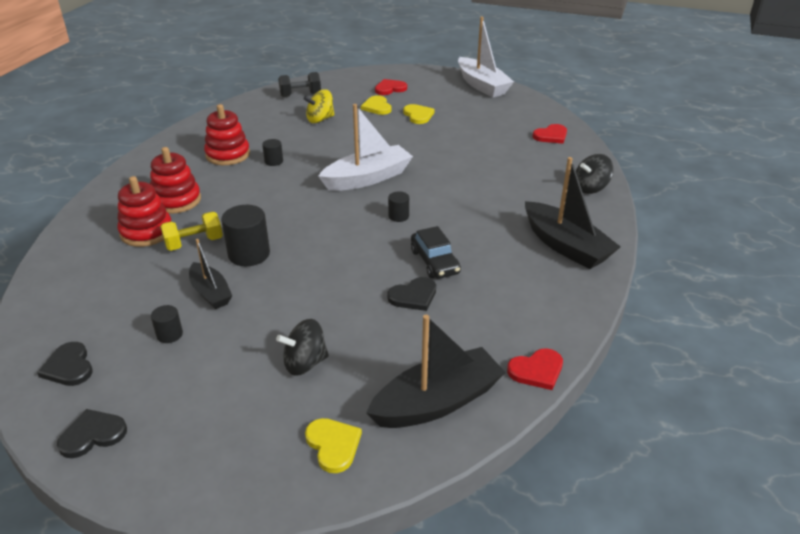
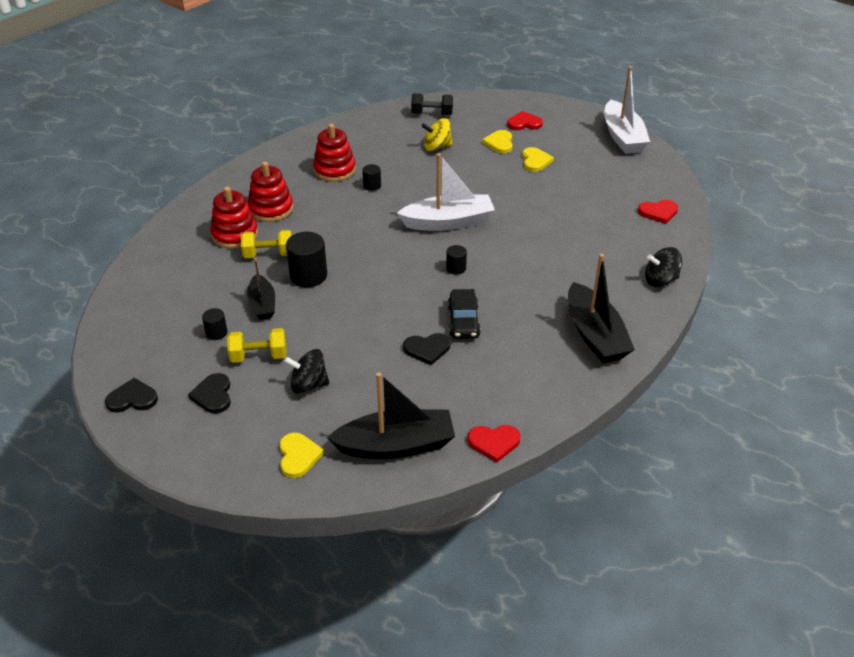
camera: 20 degrees right, 5 degrees up
black heart [37,342,93,386] -> black heart moved to [188,373,231,413]
none -> yellow dumbbell [227,328,287,363]

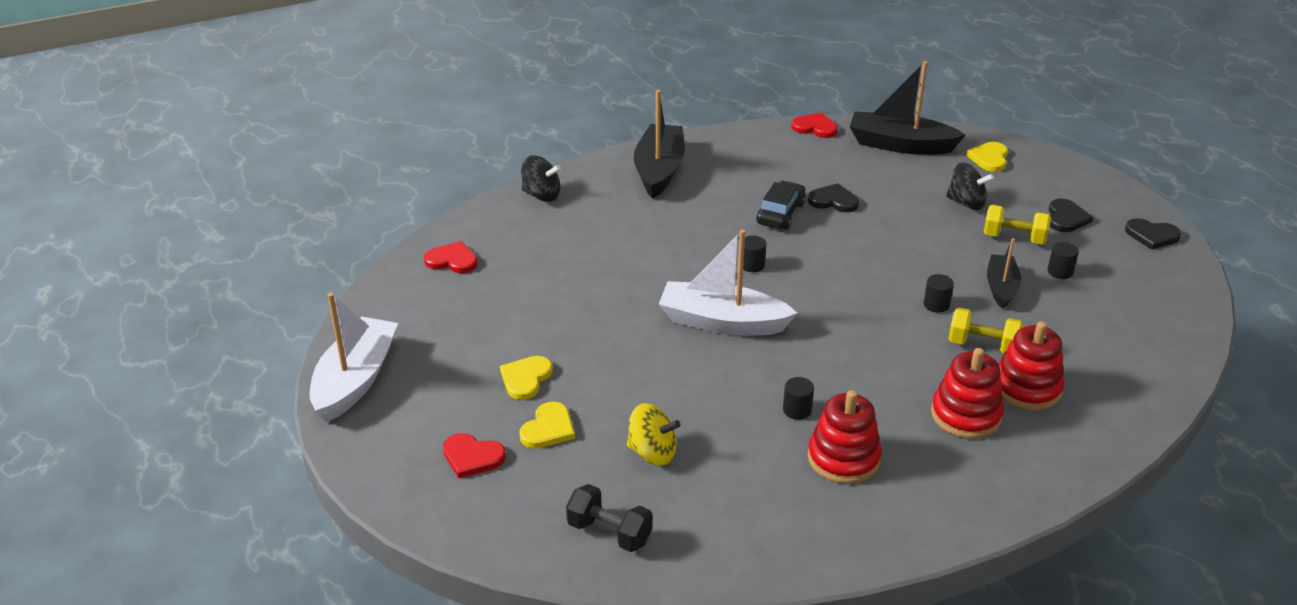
camera: 155 degrees left, 5 degrees down
black cylinder [286,232,327,287] -> black cylinder [924,274,954,313], size x0.54

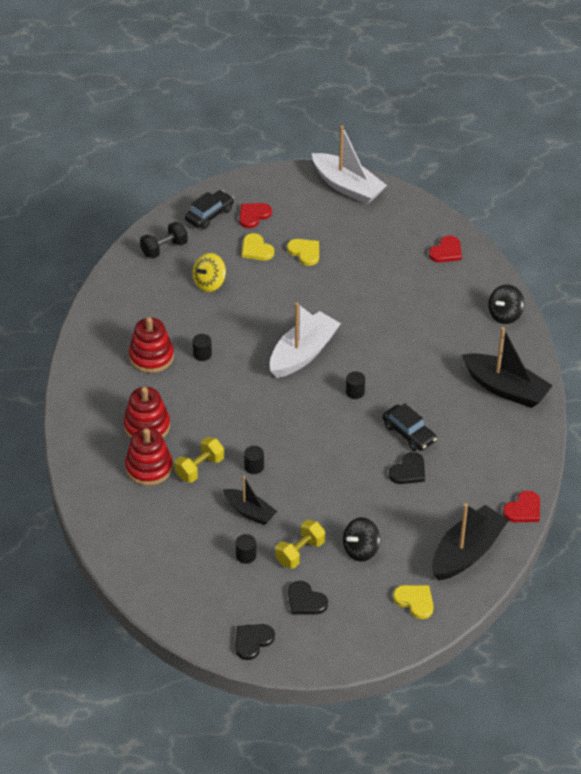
camera: 115 degrees right, 10 degrees up
none -> black car [185,190,234,229]

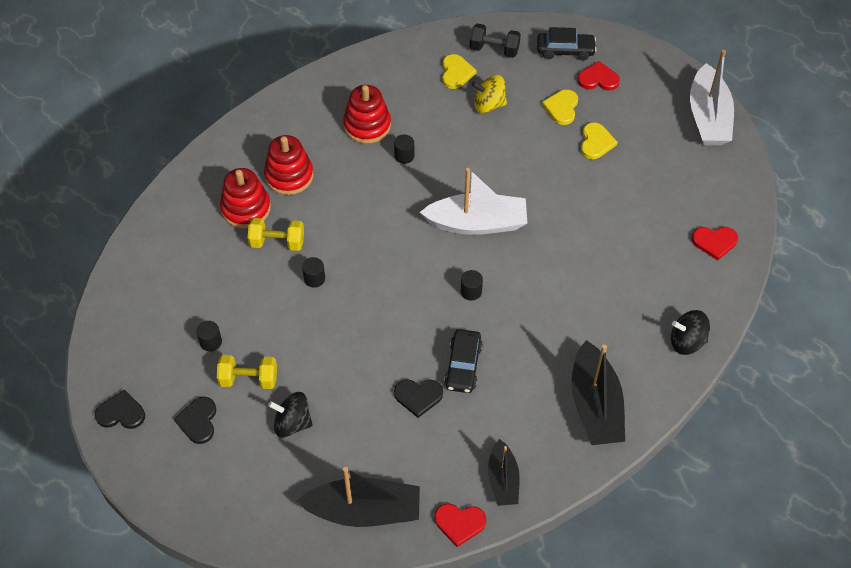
camera: 50 degrees right, 10 degrees up
black boat [223,476,277,525] -> black boat moved to [488,439,520,506]
yellow heart [393,585,434,619] -> yellow heart moved to [442,54,477,89]

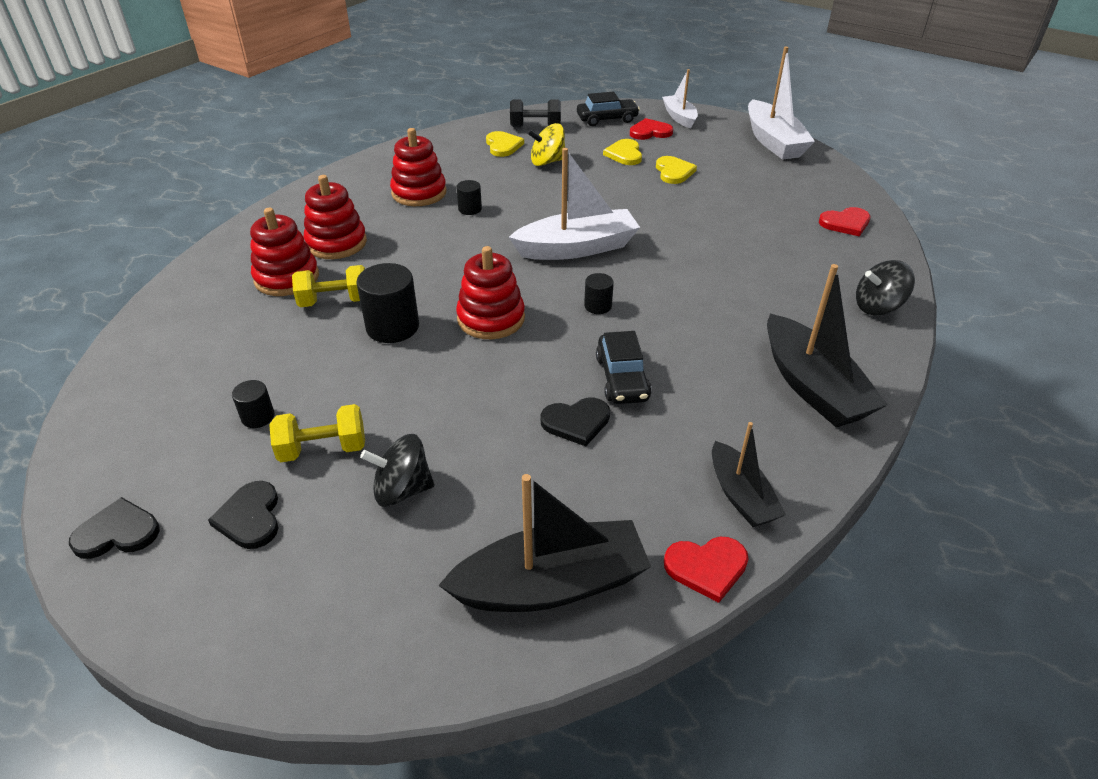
camera: 15 degrees left, 15 degrees down
black cylinder [302,257,325,288] -> black cylinder [356,263,419,343], size x1.86
none -> red stacking toy [456,246,525,339]
none -> white boat [662,69,698,128]

